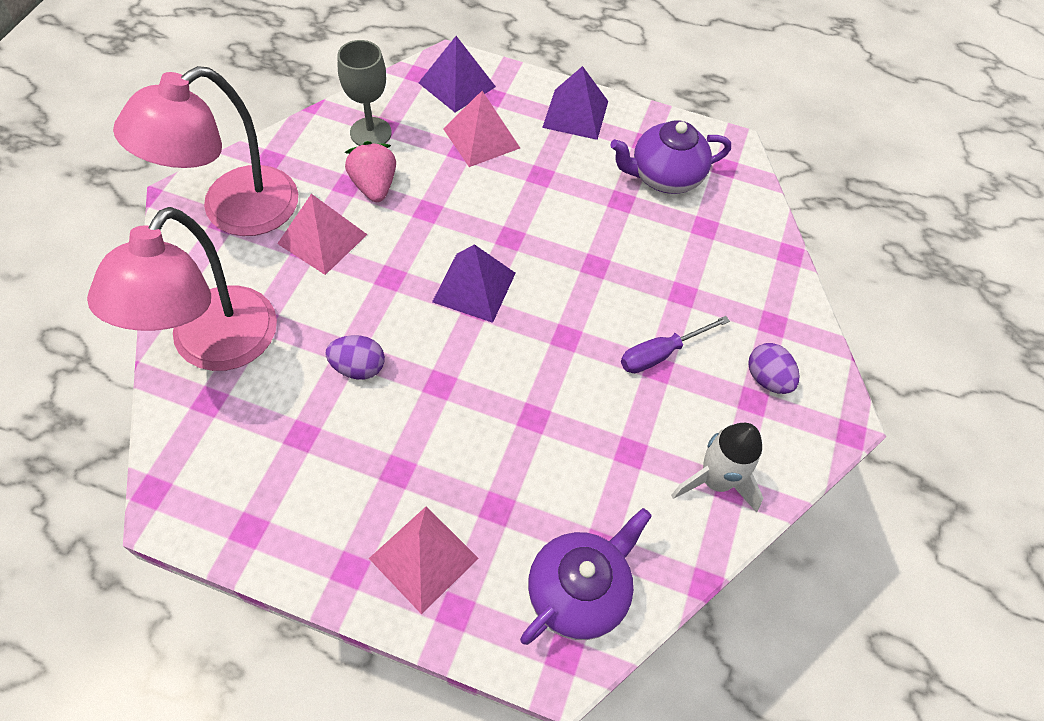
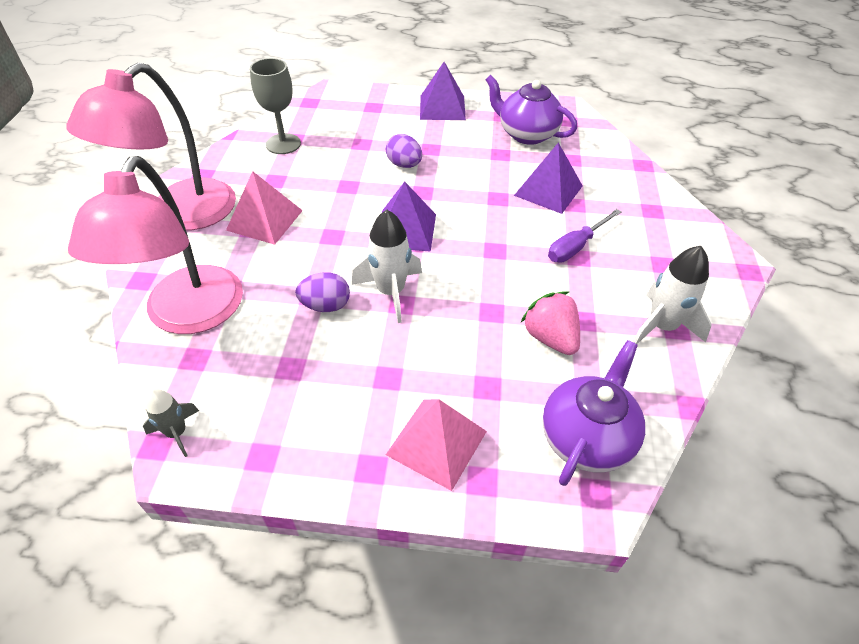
camera: 10 degrees left, 10 degrees down
pink strawberry [345,141,396,202] -> pink strawberry moved to [521,291,580,355]
purple pyramid [419,36,496,112] -> purple pyramid moved to [514,142,583,214]
pink pyramid [443,91,520,167] -> none
purple teapot [610,120,731,194] -> purple teapot turned 60 degrees clockwise [485,75,577,145]
purple egg [748,343,799,394] -> purple egg moved to [386,134,422,168]
none -> grey rocket [143,389,199,457]
none -> white rocket [352,210,422,323]

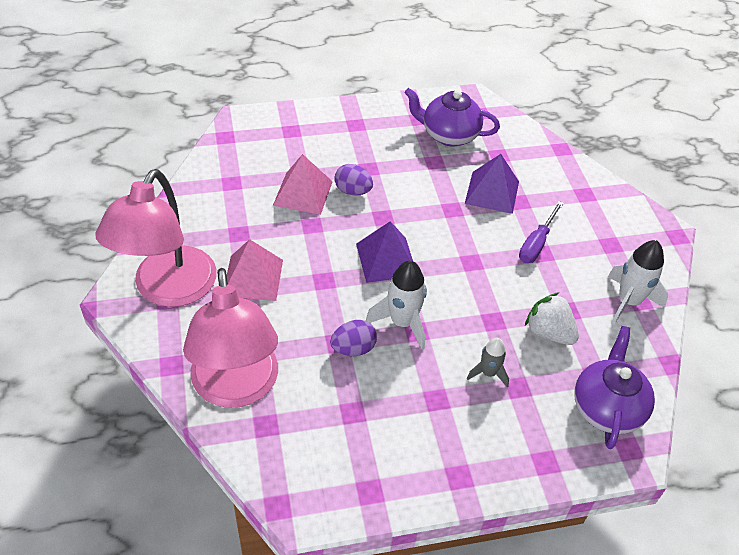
camera: 20 degrees left, 0 degrees up
grey rocket [143,389,199,457] -> grey rocket moved to [467,338,509,387]
grey goblet [250,58,301,154] -> none
pink pyramid [386,399,487,491] -> pink pyramid moved to [273,154,333,215]
purple pyramid [420,62,466,120] -> none
pink strawberry [521,291,580,355] -> white strawberry [525,292,579,345]

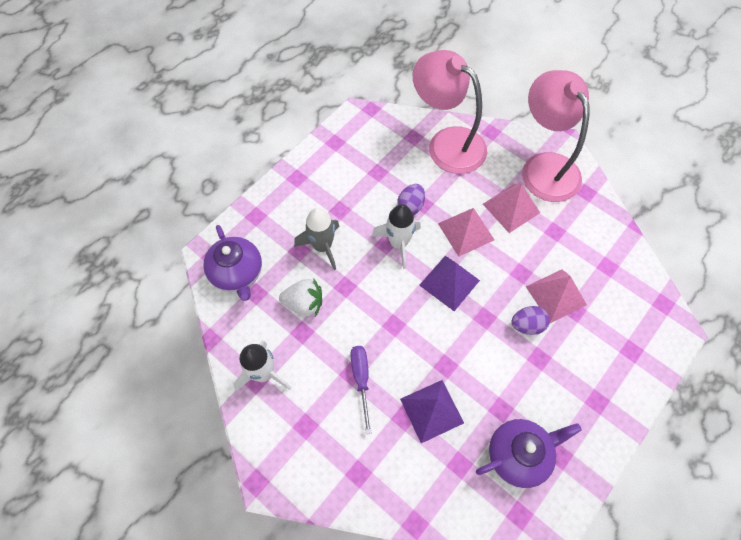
camera: 145 degrees right, 15 degrees up
grey rocket [467,338,509,387] -> grey rocket [294,208,340,270], size x1.65
none -> pink pyramid [438,208,495,257]

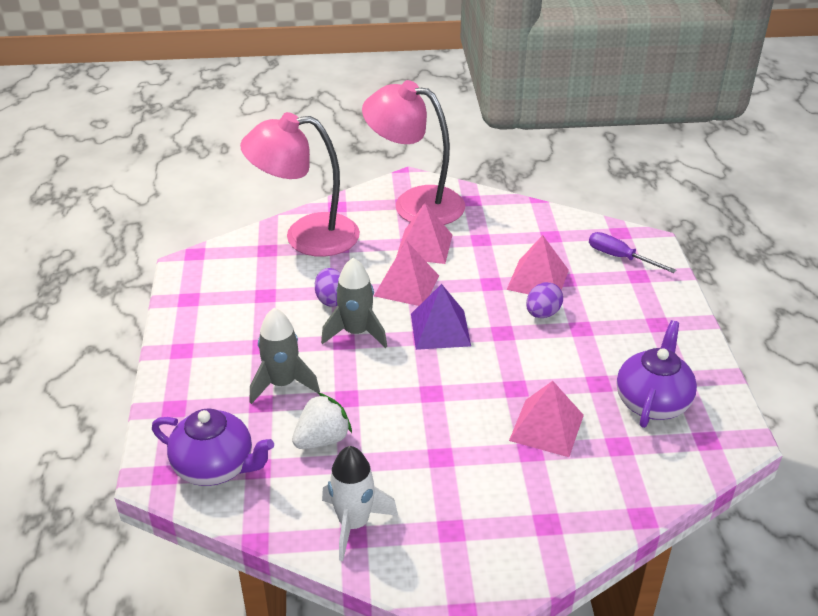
camera: 45 degrees left, 25 degrees down
purple screwdriver [350,346,372,434] -> purple screwdriver moved to [589,232,676,273]
white rocket [372,204,421,269] -> grey rocket [321,258,387,348]
purple pyramid [400,380,464,443] -> pink pyramid [509,381,584,457]

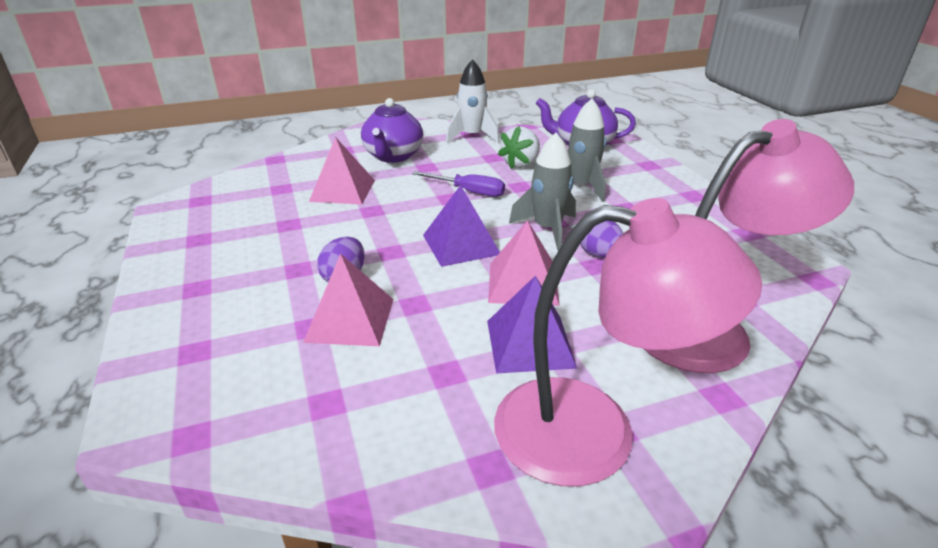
camera: 165 degrees right, 5 degrees down
pink pyramid [396,203,452,264] -> purple pyramid [487,275,577,373]
purple screwdriver [589,232,676,273] -> purple screwdriver moved to [412,171,505,197]
purple teapot [617,320,697,428] -> purple teapot moved to [361,98,423,163]

